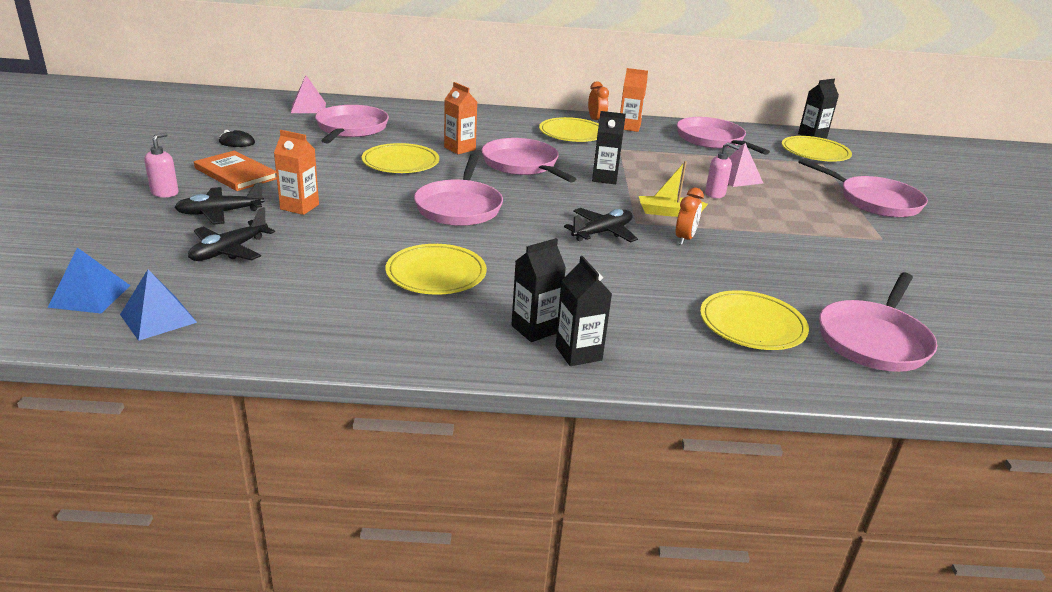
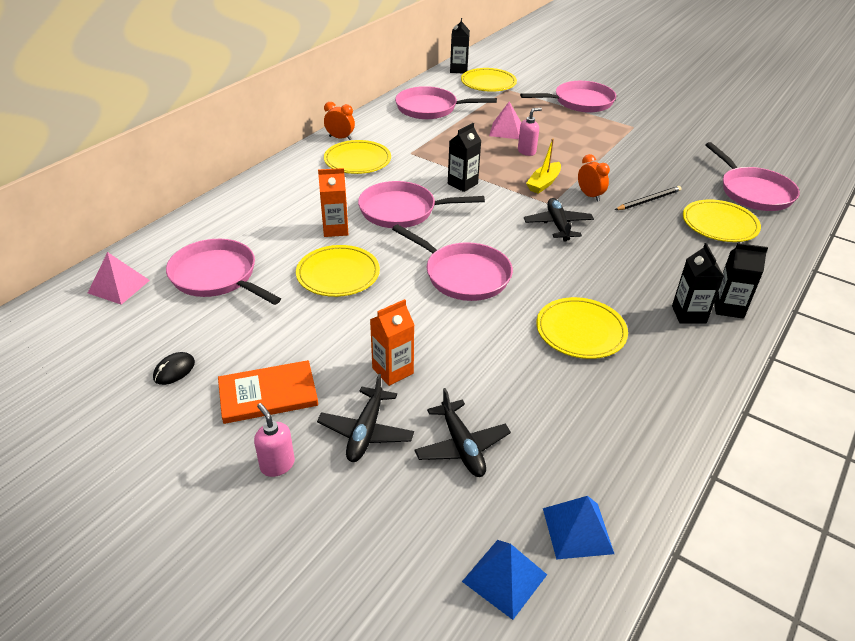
camera: 55 degrees left, 10 degrees up
orange carton [620,68,648,132] -> none
none -> black pencil [615,186,682,210]

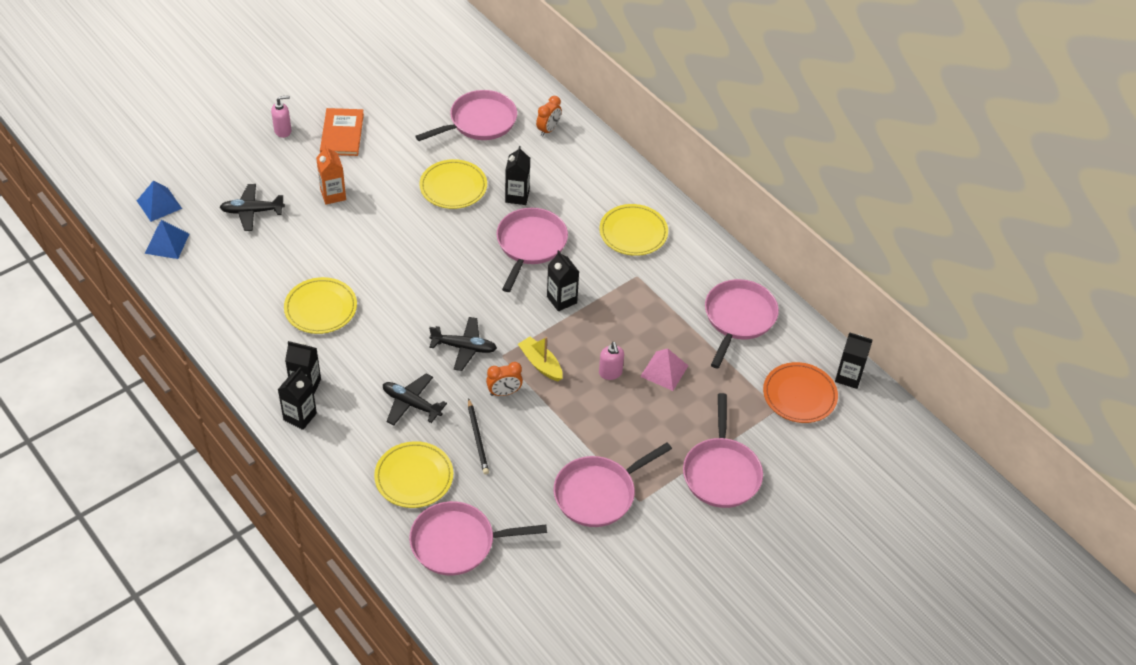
camera: 105 degrees right, 10 degrees up
pink pyramid [88,252,150,305] -> none
black mouse [153,352,195,385] -> none
black plane [317,374,414,462] -> black plane moved to [383,374,447,425]
orange carton [318,168,349,237] -> black carton [505,146,530,205]
orange clock [324,102,355,140] -> orange clock moved to [536,96,562,136]
pink pan [392,224,513,301] -> pink pan moved to [554,443,672,527]
yellow plate [461,68,517,92] -> orange plate [763,362,838,423]

